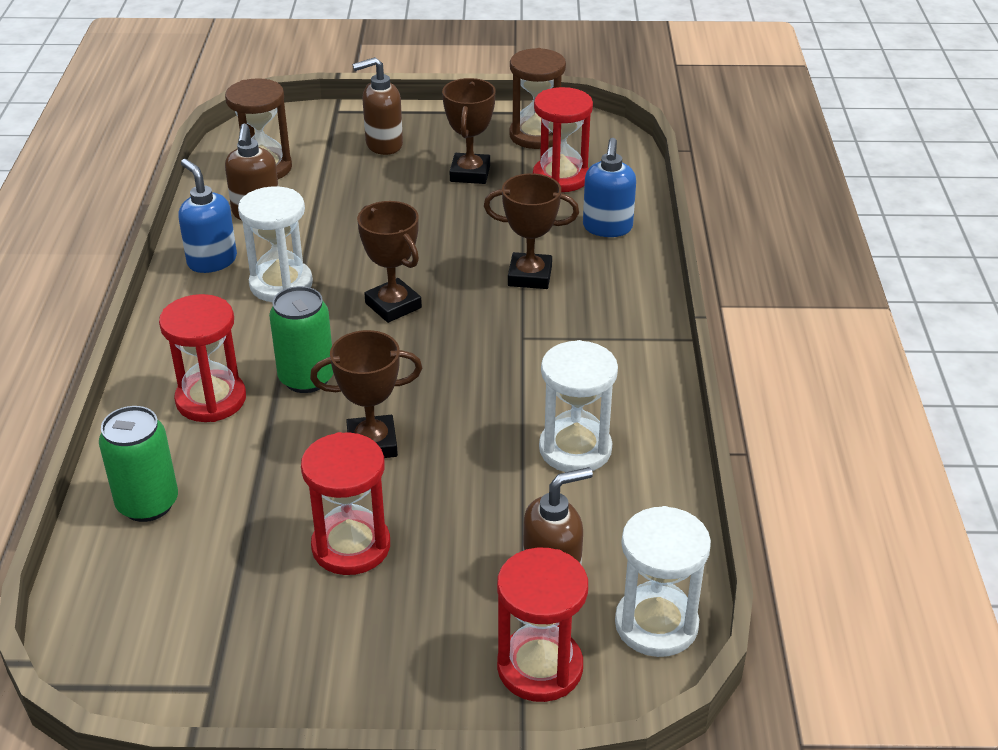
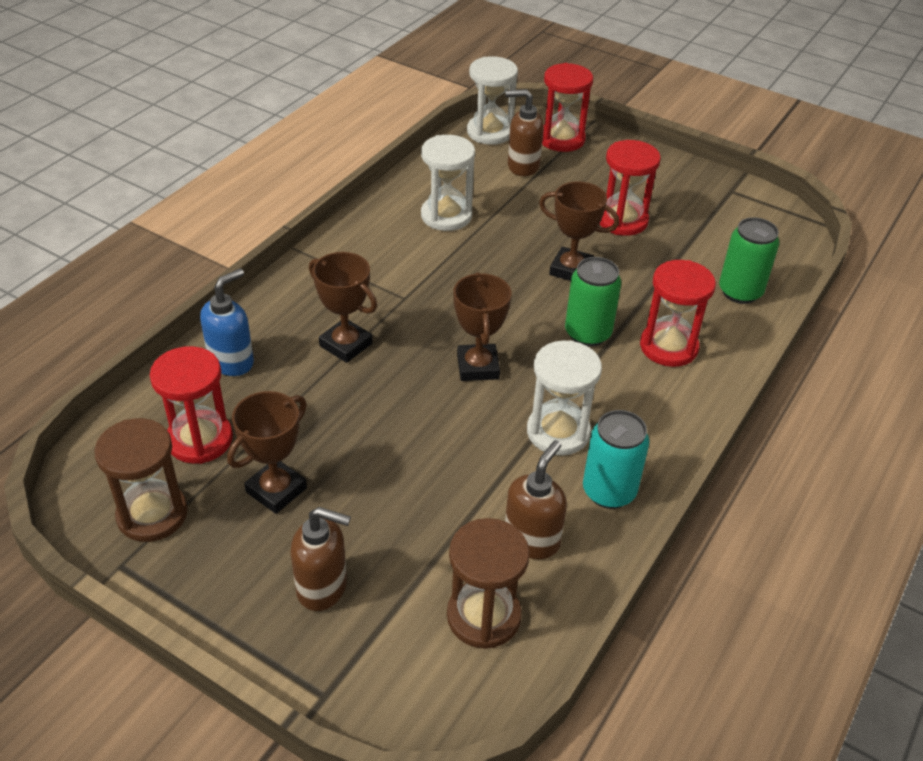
camera: 150 degrees left, 5 degrees up
blue soap dispenser [178,159,237,273] -> turquoise can [583,410,649,509]

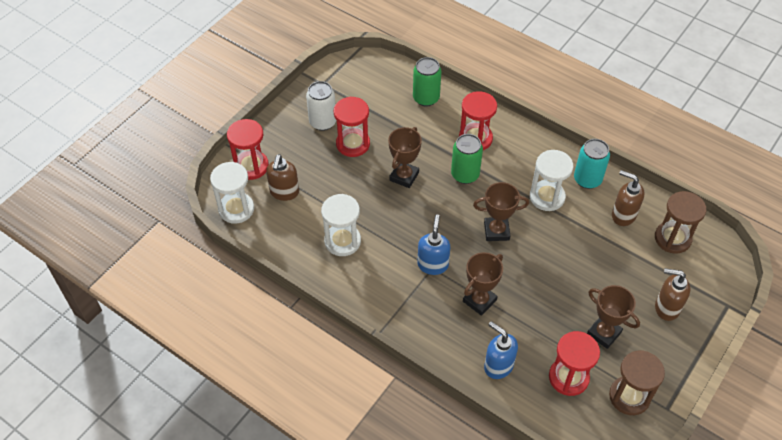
camera: 85 degrees left, 10 degrees up
brown soap dispenser [290,507,351,611] -> brown soap dispenser turned 90 degrees counterclockwise [655,268,690,321]
none -> white can [306,81,336,131]
none -> blue soap dispenser [417,214,450,275]

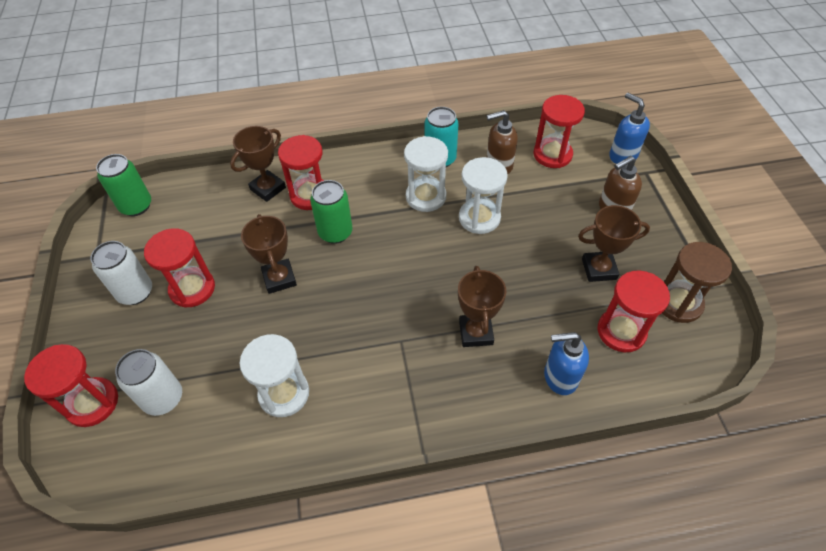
camera: 45 degrees left, 0 degrees up
white hourglass [210,162,254,224] -> white hourglass moved to [459,157,508,234]
brown soap dispenser [266,154,299,201] -> white can [115,349,182,416]
green can [413,57,441,106] -> green can moved to [96,154,151,216]
blue soap dispenser [417,214,450,275] -> blue soap dispenser moved to [609,93,650,164]
brown trophy [473,182,529,241] -> brown trophy moved to [230,126,286,202]
brown hourglass [655,191,706,254] -> red hourglass [534,95,585,168]

